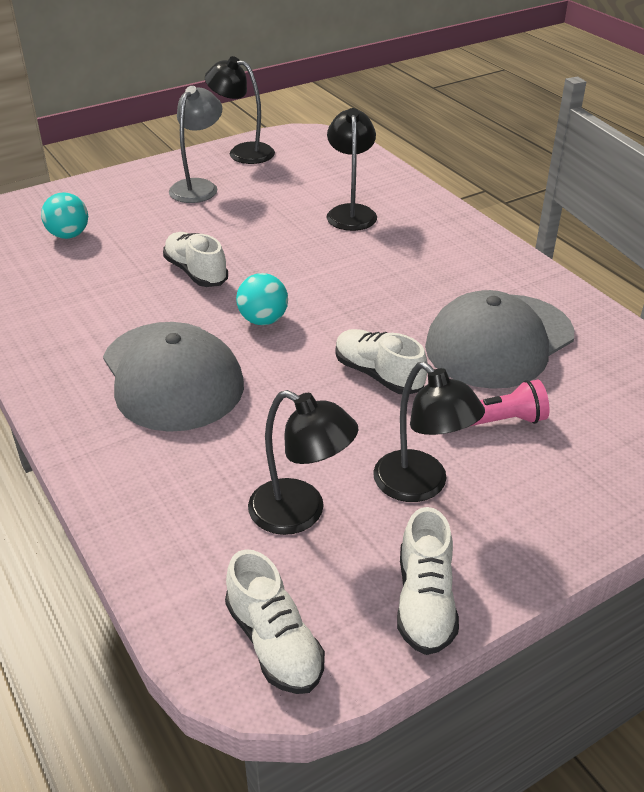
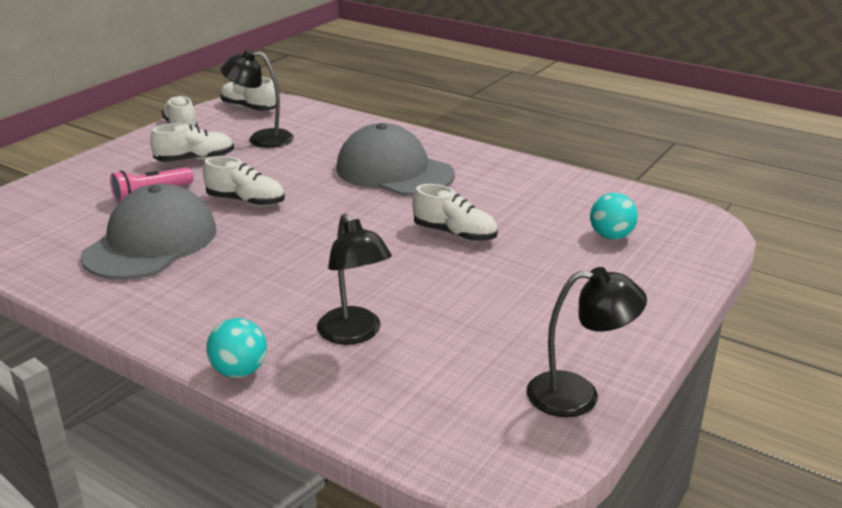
camera: 155 degrees right, 10 degrees down
grey lamp [169,86,222,203] -> none
turquoise ball [236,273,288,325] -> turquoise ball moved to [206,318,267,378]
black lamp [373,362,485,502] -> white shoe [150,123,234,162]

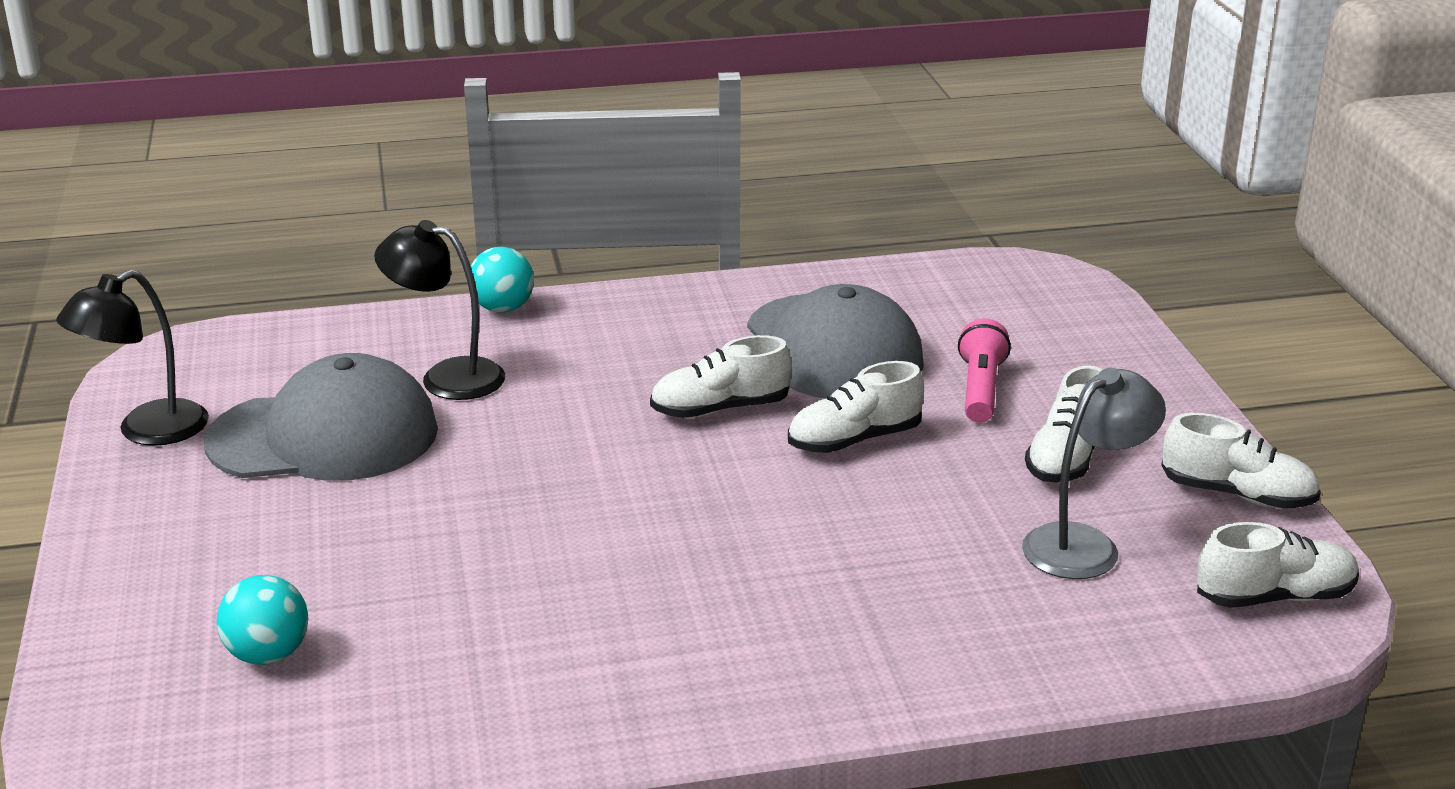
camera: 135 degrees right, 0 degrees up
black lamp [221,49,294,148] -> grey lamp [1022,368,1166,579]
grey cap [336,123,455,196] -> grey cap moved to [204,353,438,481]
white shoe [412,184,498,241] -> white shoe moved to [650,335,792,418]

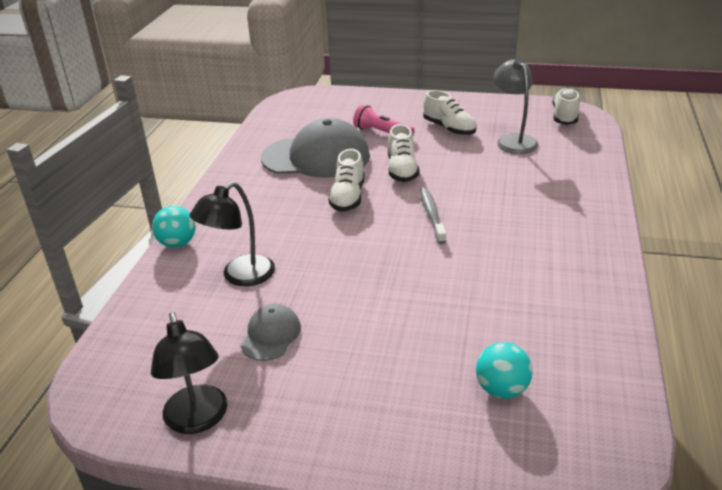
camera: 65 degrees left, 5 degrees up
grey cap [204,353,438,481] -> grey cap [241,304,301,361], size x0.48
white shoe [1161,413,1321,508] -> none
none -> grey toothbrush [420,187,446,244]

